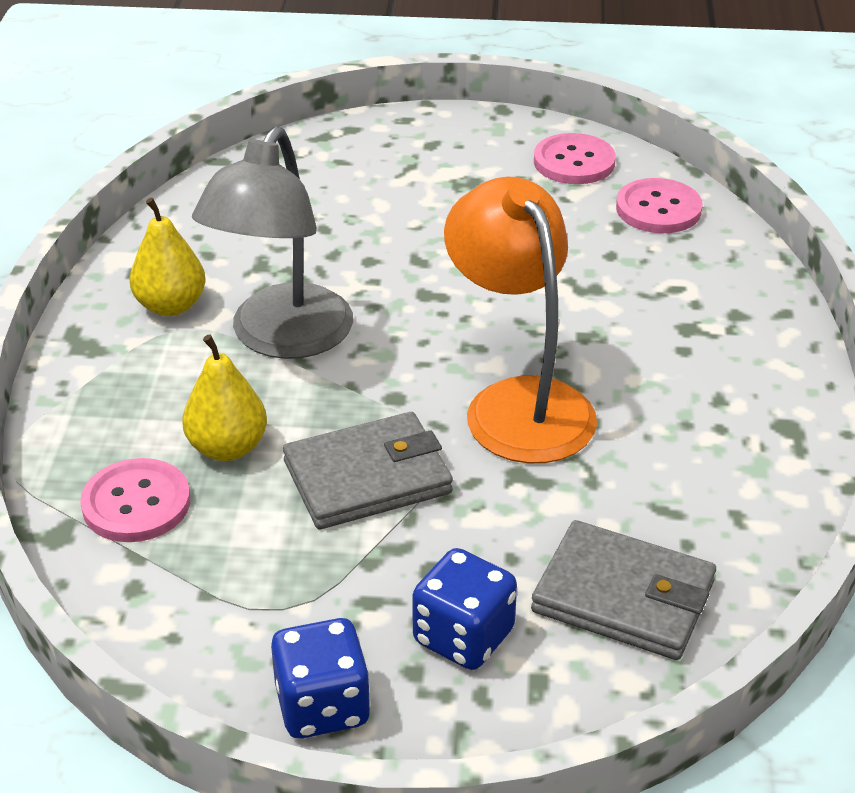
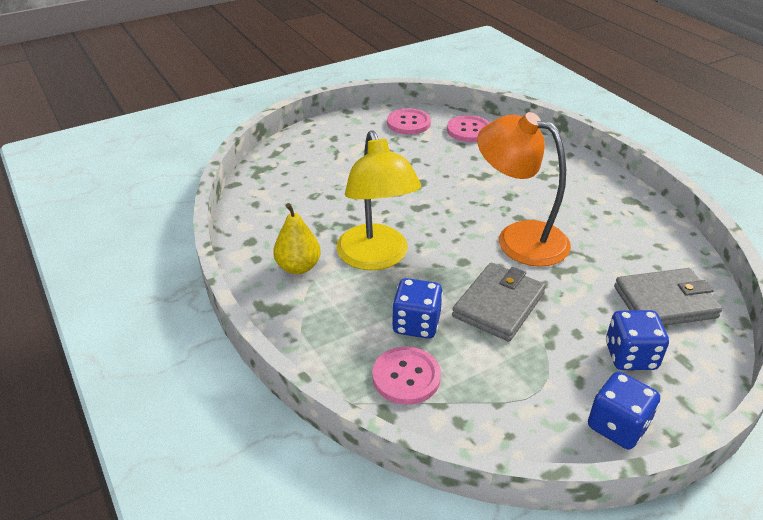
camera: 35 degrees left, 0 degrees up
yellow pear [182,335,267,461] -> blue dice [392,278,443,339]
grey lamp [192,127,353,359] -> yellow lamp [336,130,421,270]

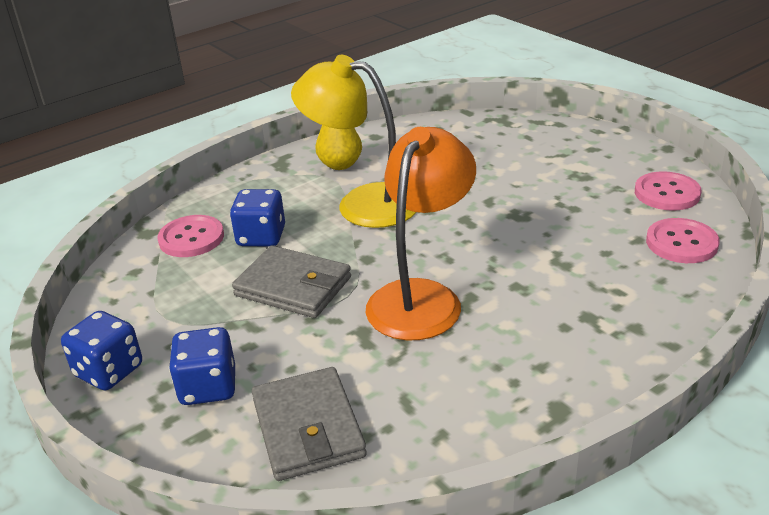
camera: 85 degrees right, 5 degrees down
yellow lamp [336,130,421,270] -> yellow lamp turned 45 degrees clockwise [291,55,416,228]

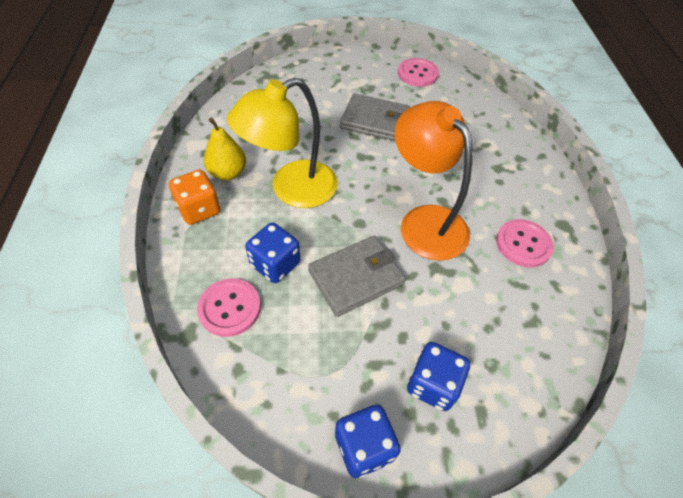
camera: 60 degrees left, 20 degrees up
grey wallet [252,367,367,481] -> grey wallet moved to [340,93,410,141]
pink button [646,218,720,263] -> pink button moved to [496,219,554,267]
none -> orange dice [169,170,220,225]

